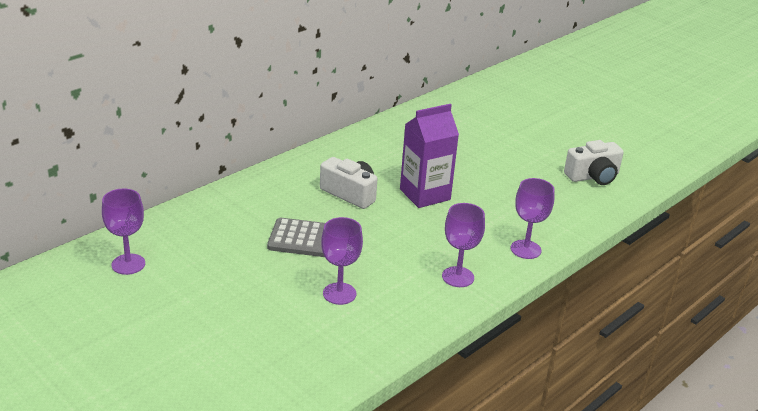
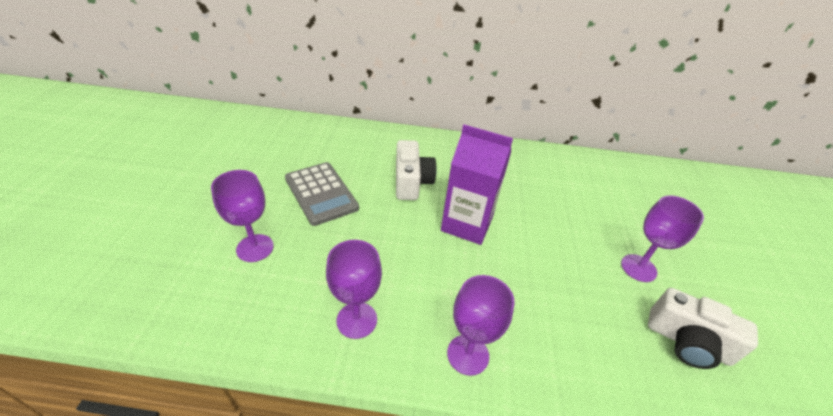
camera: 50 degrees right, 10 degrees up
purple goblet [102,188,145,275] -> purple goblet moved to [621,195,704,282]

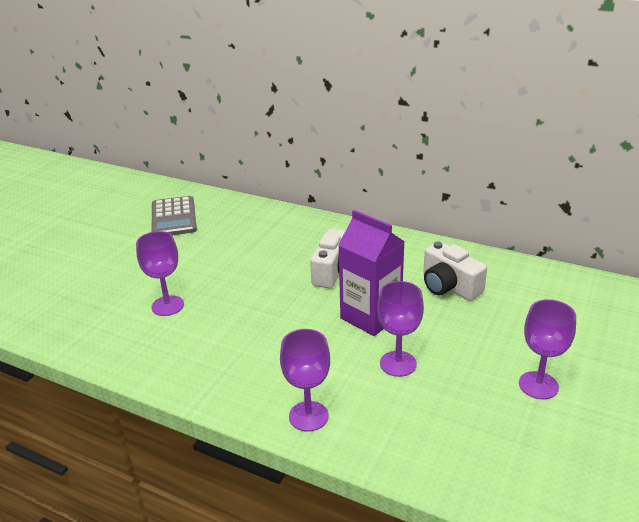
camera: 25 degrees right, 10 degrees down
grey calculator [285,162,359,226] -> grey calculator moved to [152,196,197,235]
purple goblet [326,240,382,339] -> purple goblet moved to [377,281,424,377]
white camera [648,288,758,369] -> white camera moved to [423,241,487,301]

